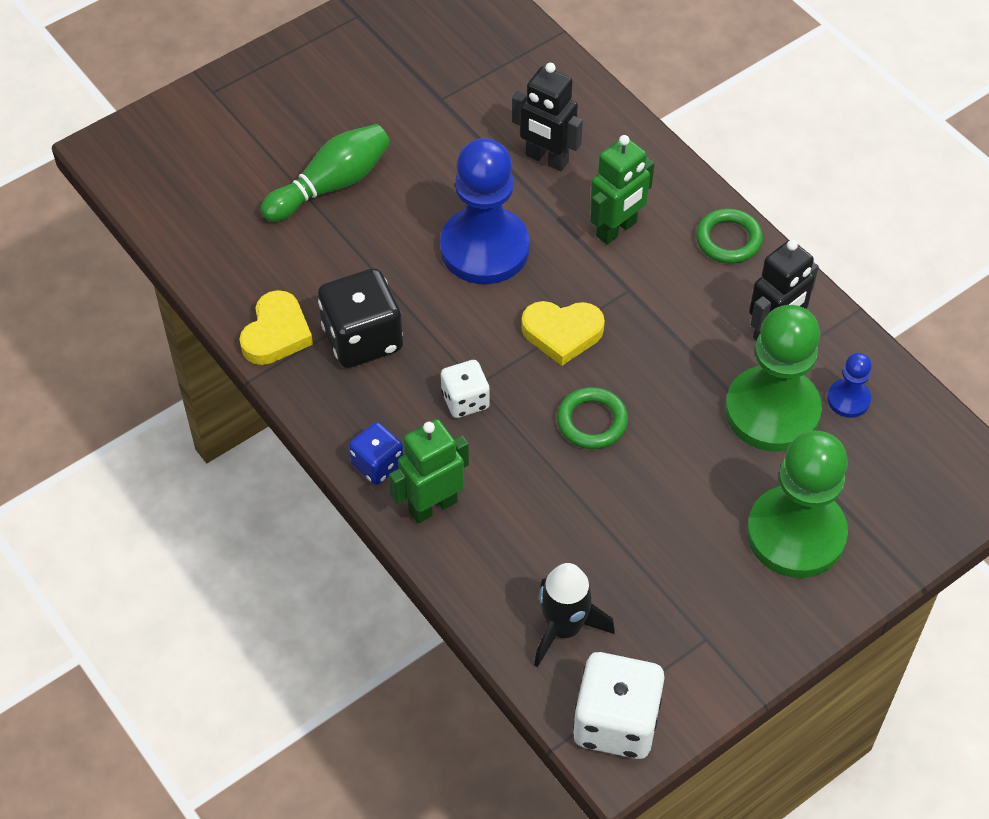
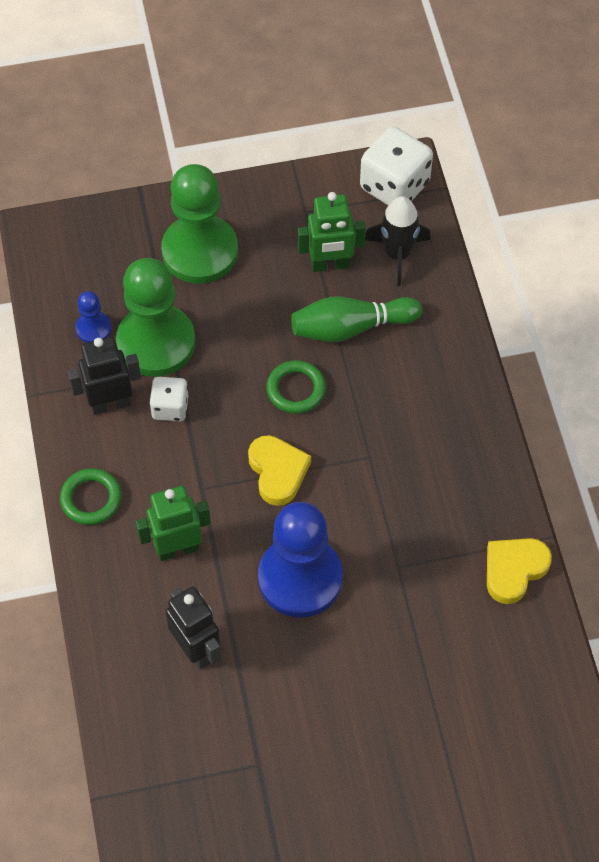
camera: 155 degrees left, 5 degrees up
green bowling pin [261,124,390,222] -> green bowling pin moved to [291,296,422,342]
black dice [318,268,403,368] -> none
blue dice [349,422,404,485] -> none
green robot [389,419,469,524] -> green robot moved to [298,192,366,272]
white dice [441,360,490,418] -> white dice moved to [149,377,188,421]
yellow heart [521,301,605,366] -> yellow heart turned 45 degrees clockwise [248,435,311,506]

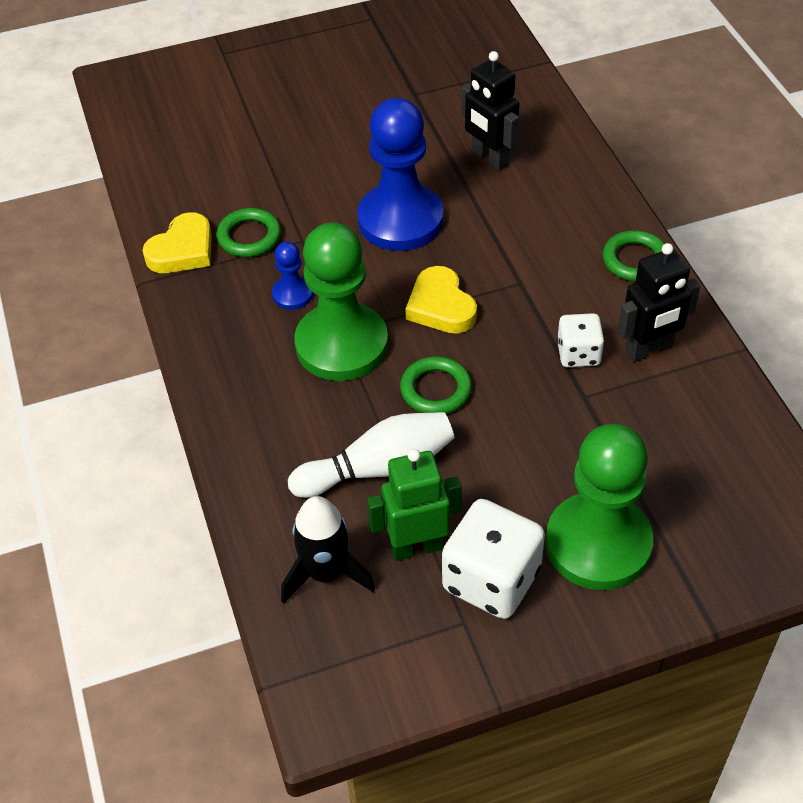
camera: 175 degrees right, 10 degrees down
blue pawn [76,291,112,343] -> blue pawn moved to [272,242,313,310]
green pawn [116,258,195,377] -> green pawn moved to [294,222,388,381]
green robot [136,486,211,561] -> none
green bowling pin [291,296,422,342] -> white bowling pin [288,412,455,498]
white dice [360,126,433,206] -> white dice moved to [442,499,545,619]
none -> green ring [216,208,281,257]

